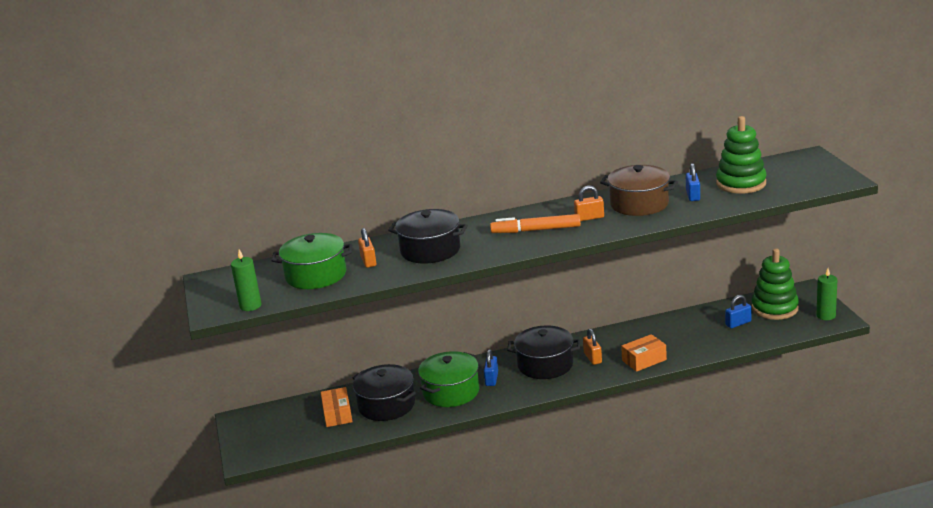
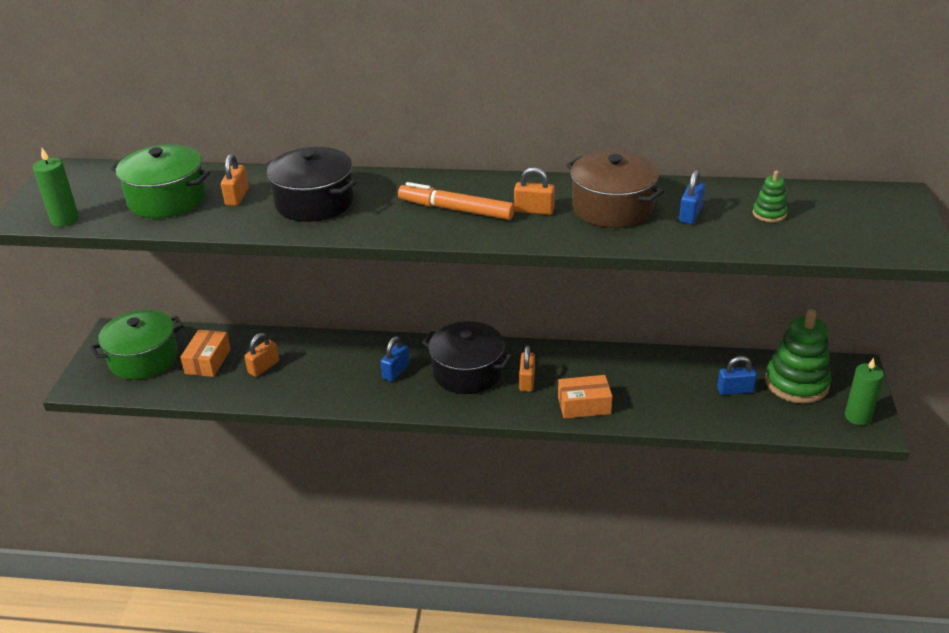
camera: 20 degrees right, 10 degrees up
black pot [353,364,416,421] -> orange padlock [244,333,279,377]
green pot [418,351,479,407] -> green pot moved to [90,310,184,380]
green stacking toy [716,116,767,194] -> green stacking toy [753,171,788,222], size x0.47

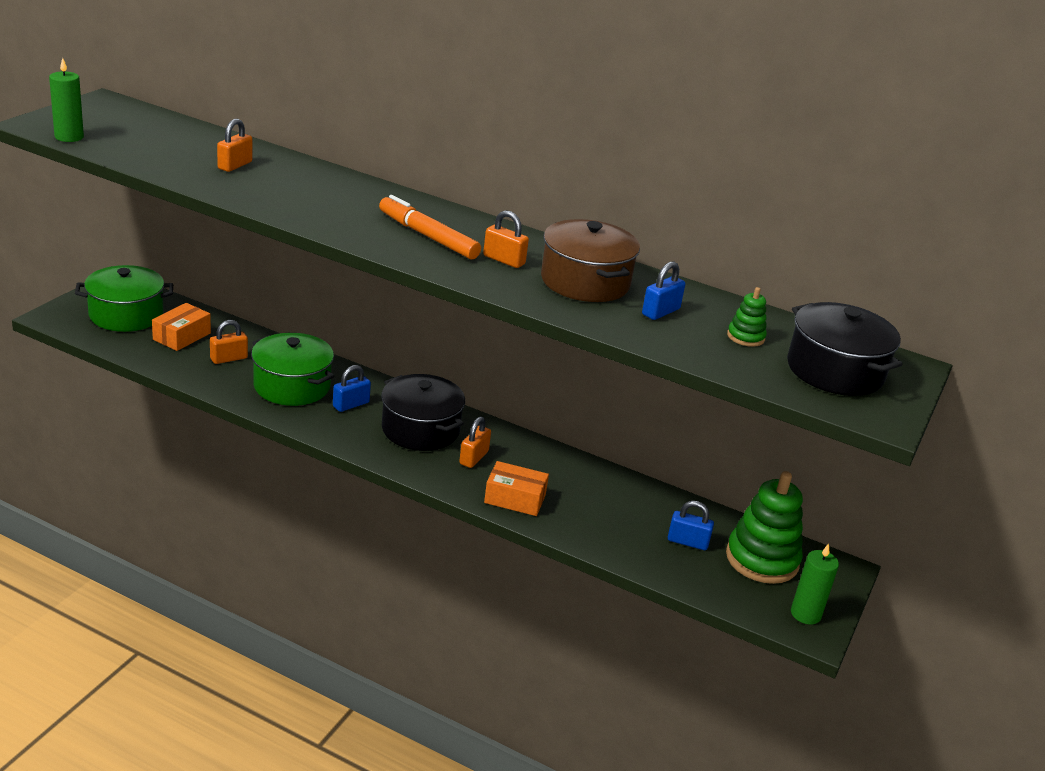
camera: 15 degrees right, 5 degrees down
green pot [111,144,210,218] -> green pot moved to [251,333,334,406]
black pot [267,147,356,222] -> black pot moved to [787,302,903,396]

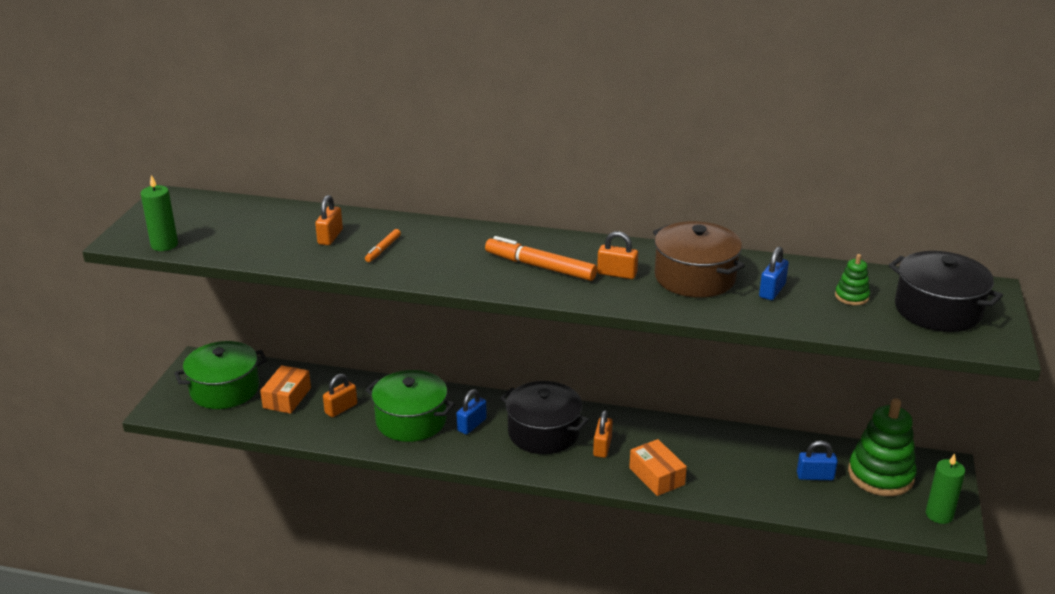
camera: 10 degrees left, 0 degrees up
orange box [484,461,549,516] -> orange box turned 60 degrees clockwise [629,439,687,496]
none -> orange marker [365,229,401,262]

